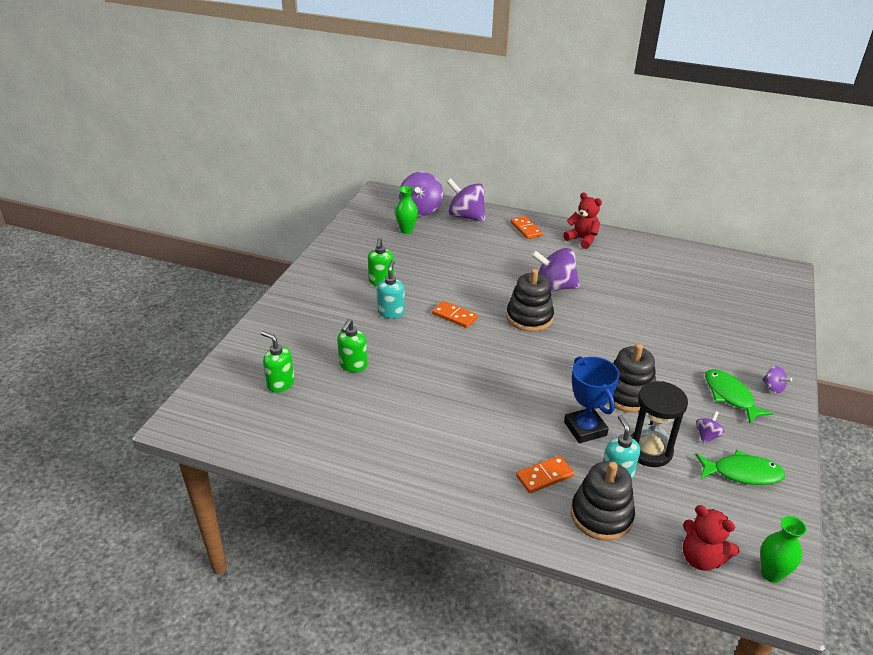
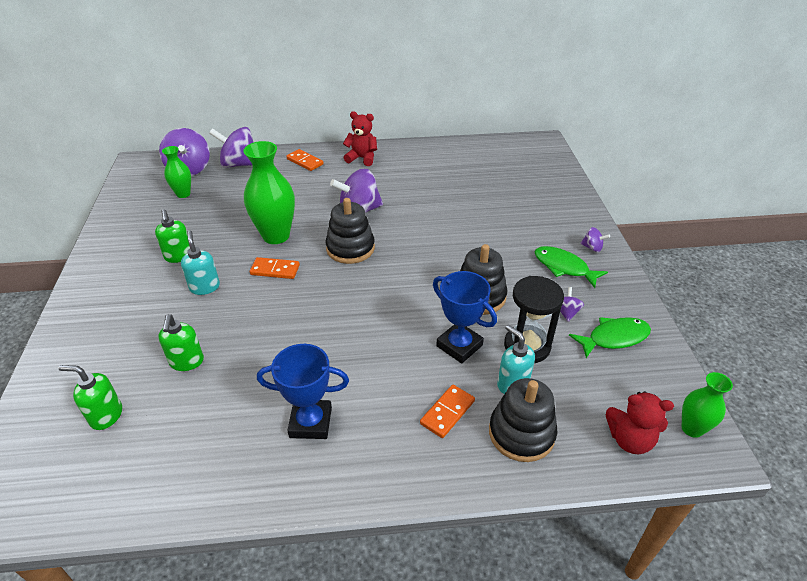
camera: 25 degrees left, 5 degrees up
none -> green vase [243,141,295,244]
none -> blue trophy [257,344,349,439]

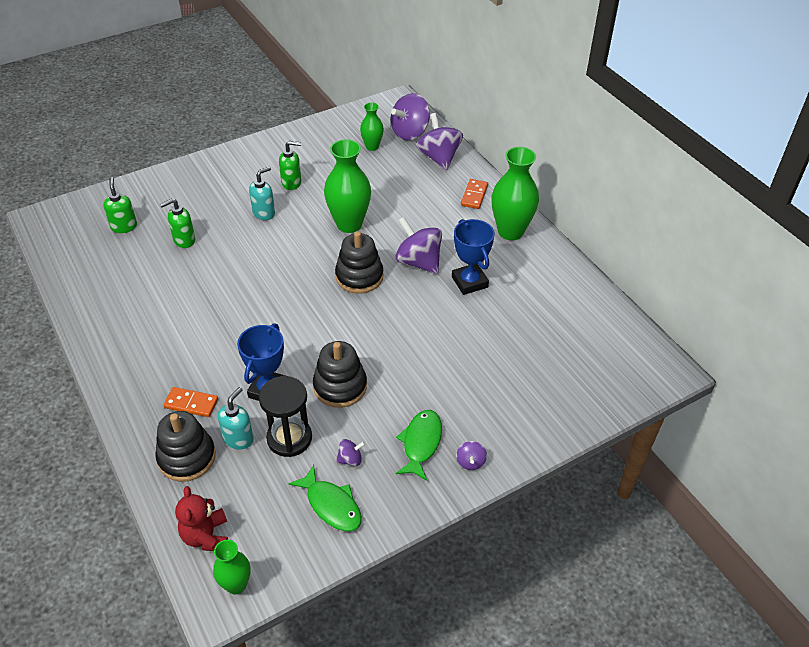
camera: 65 degrees right, 5 degrees up
green soap dispenser [155,209,190,263] -> green soap dispenser turned 135 degrees counterclockwise [279,141,301,190]
orange domino [250,257,300,279] -> none
blue trophy [257,344,349,439] -> blue trophy moved to [452,219,495,295]
red teddy bear [343,111,377,166] -> green vase [492,147,539,240]

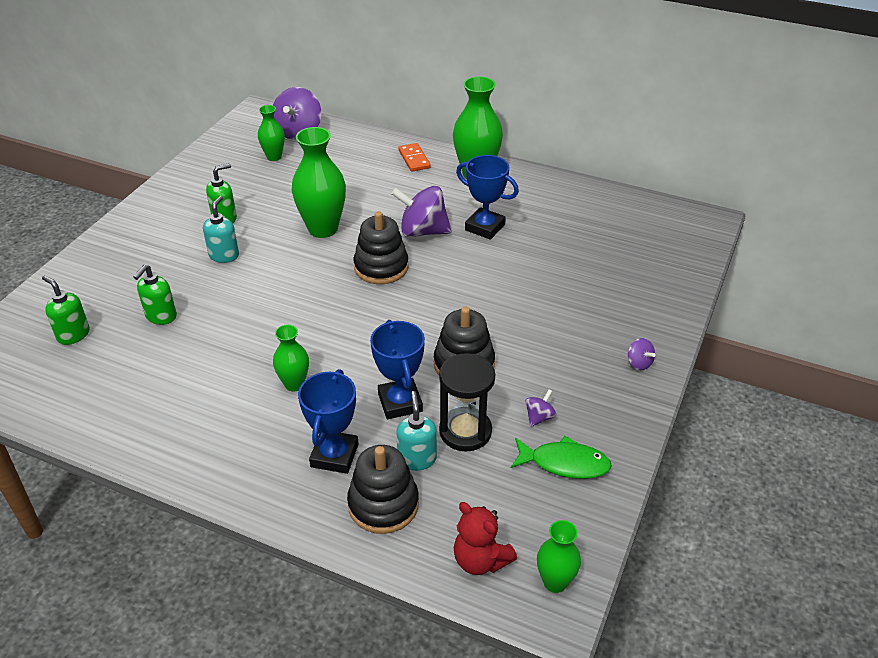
camera: 35 degrees left, 5 degrees down
orange domino [163,387,218,417] -> blue trophy [298,369,359,474]
green fish [396,410,442,481] -> none
purple spinning top [416,113,463,170] -> none
none -> green vase [273,325,309,392]

